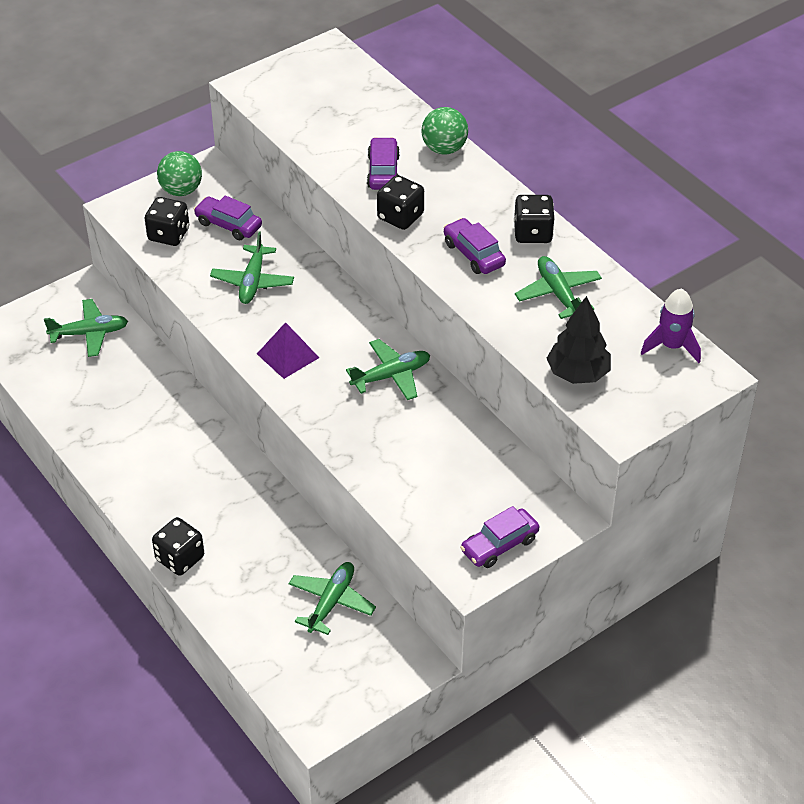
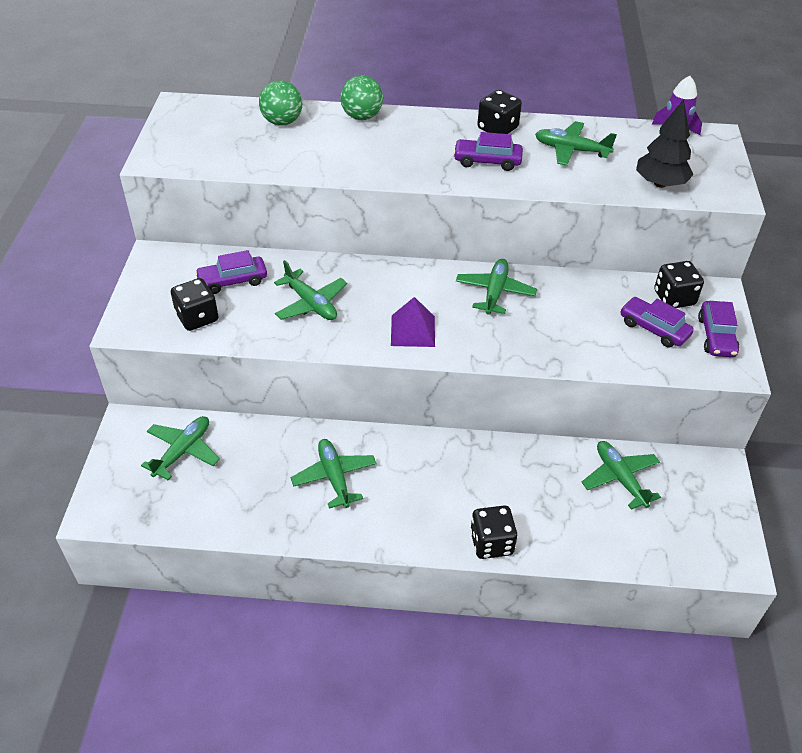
camera: 50 degrees left, 0 degrees up
green ball [157,151,202,196] -> green ball moved to [259,80,302,126]
purple car [367,137,400,190] -> purple car moved to [620,297,694,348]
black dice [377,175,424,230] -> black dice moved to [654,261,704,308]
none -> green plane [291,439,377,508]

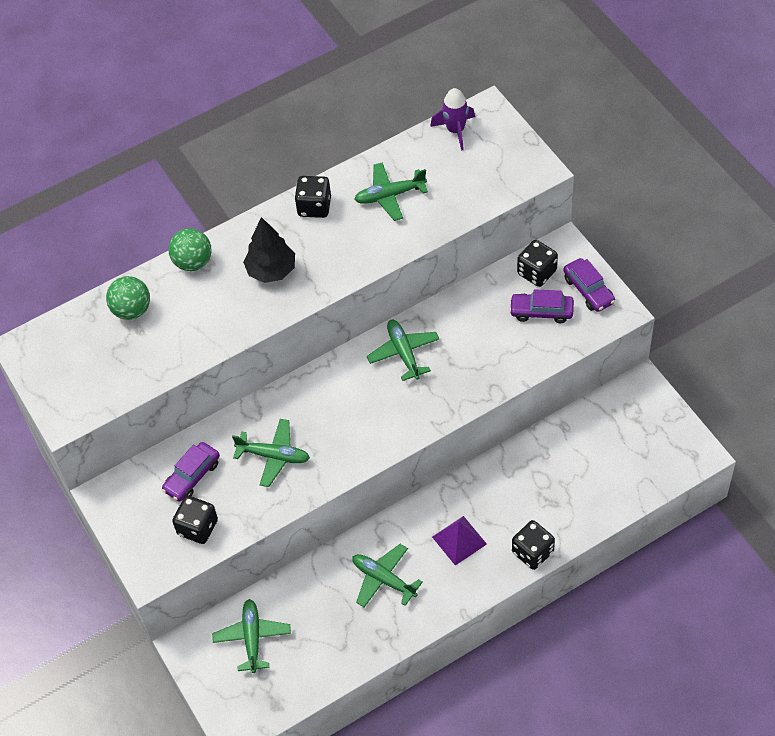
camera: 30 degrees left, 10 degrees up
purple pyramid [391,297,435,347] -> purple pyramid moved to [432,516,487,566]
purple car [453,132,523,171] -> none
green plane [582,441,661,510] -> none
black tree [636,99,694,188] -> black tree moved to [243,217,295,283]

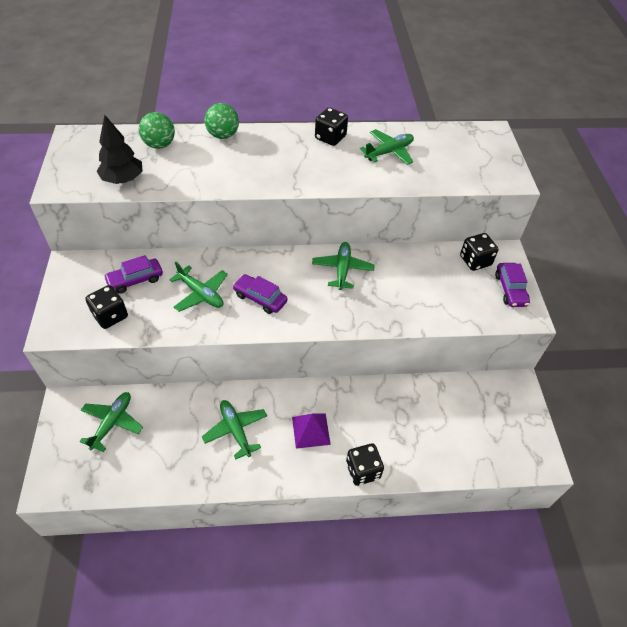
camera: 20 degrees right, 5 degrees down
black tree [243,217,295,283] -> black tree moved to [96,115,143,184]
green plane [354,163,428,221] -> green plane turned 135 degrees clockwise [360,129,414,165]
purple rocket [430,88,475,151] -> none
purple car [509,289,574,323] -> purple car moved to [233,274,287,314]

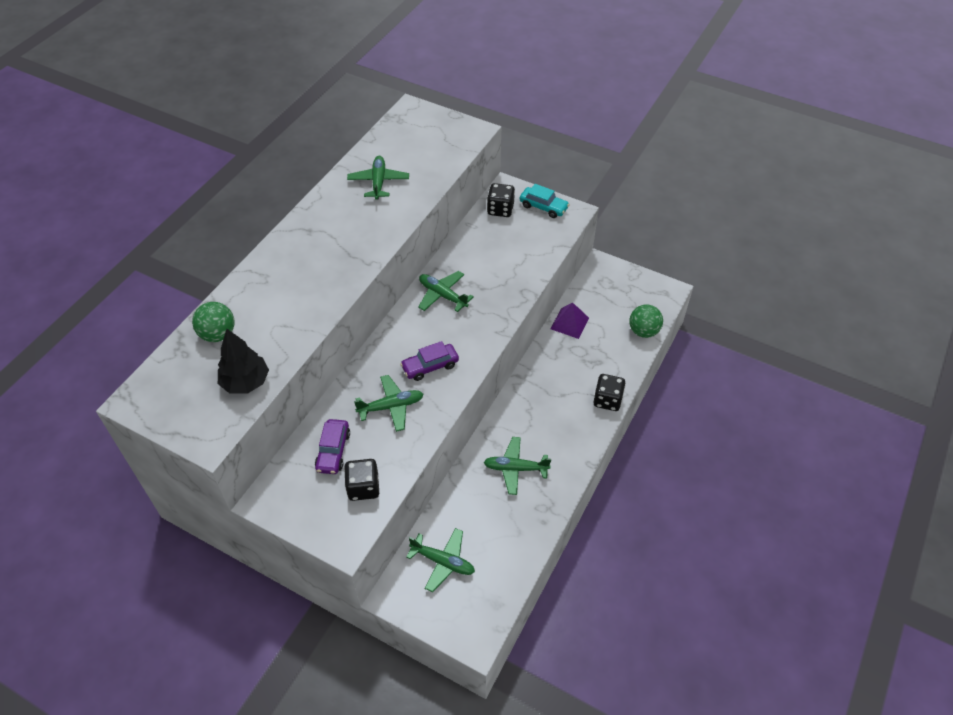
camera: 55 degrees left, 0 degrees up
green plane [80,392,143,452] -> green plane turned 150 degrees clockwise [406,528,475,592]
green ball [205,103,239,139] -> green ball moved to [629,304,663,338]
purple pyramid [292,414,331,449] -> purple pyramid moved to [550,302,589,339]
black dice [315,108,348,146] -> none
purple car [495,263,530,307] -> turquoise car [520,184,570,218]

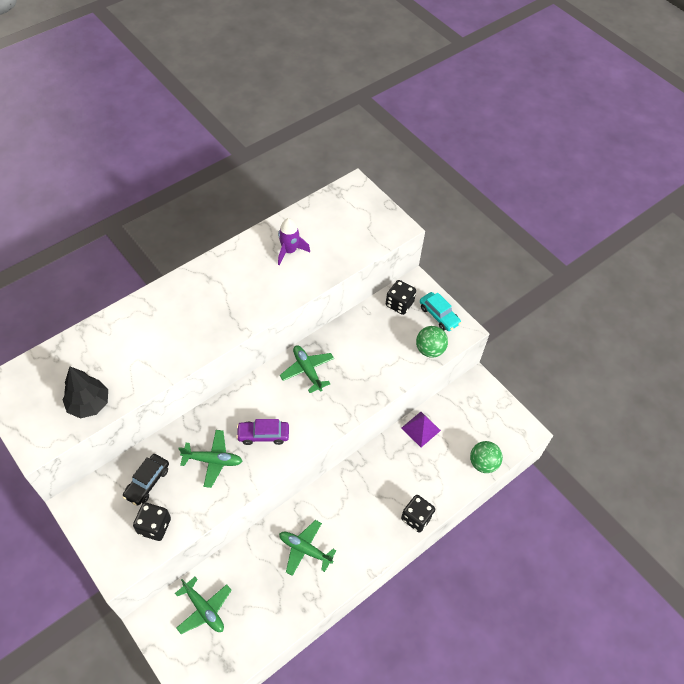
camera: 20 degrees right, 5 degrees up
green ball [192,302,235,342] -> green ball moved to [416,326,448,358]
purple car [315,419,350,474] -> black car [123,454,169,506]
green plane [347,156,409,200] -> purple rocket [278,218,310,265]

